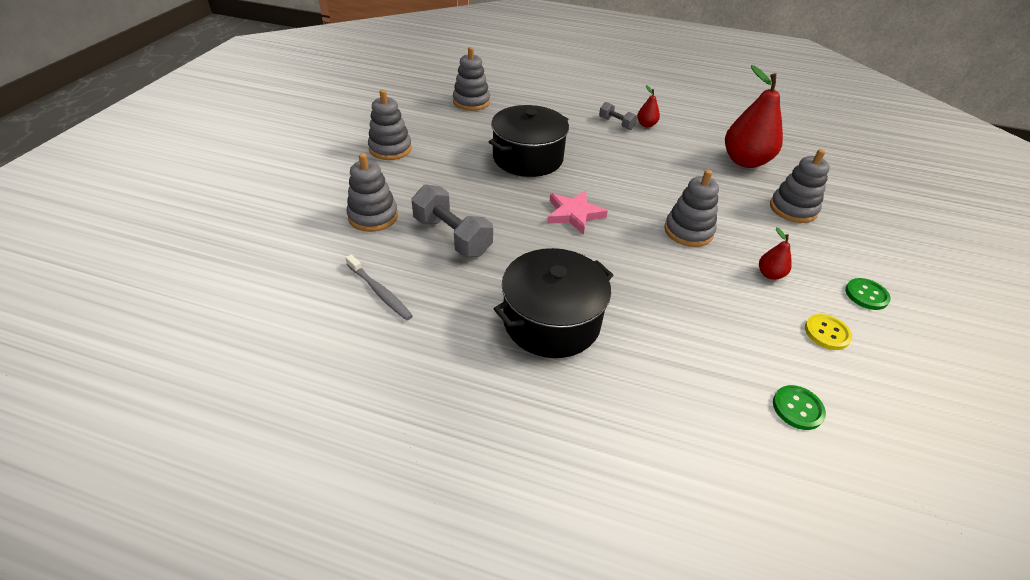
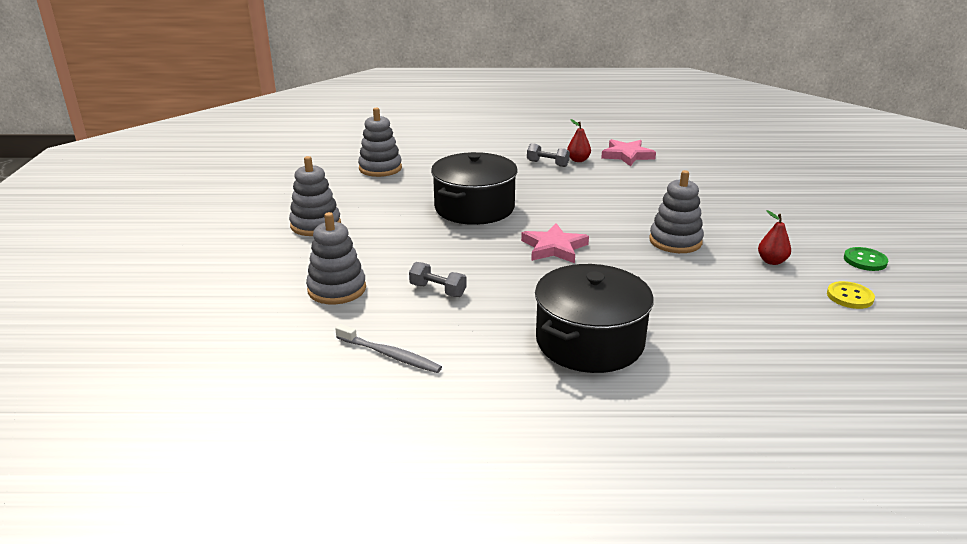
camera: 15 degrees left, 15 degrees down
grey dumbbell [411,184,493,257] -> grey dumbbell [409,262,467,297], size x0.55
red pear [725,65,783,168] -> none
grey stacking toy [770,149,830,223] -> none
green button [773,385,826,430] -> none
none -> pink star [601,139,656,166]

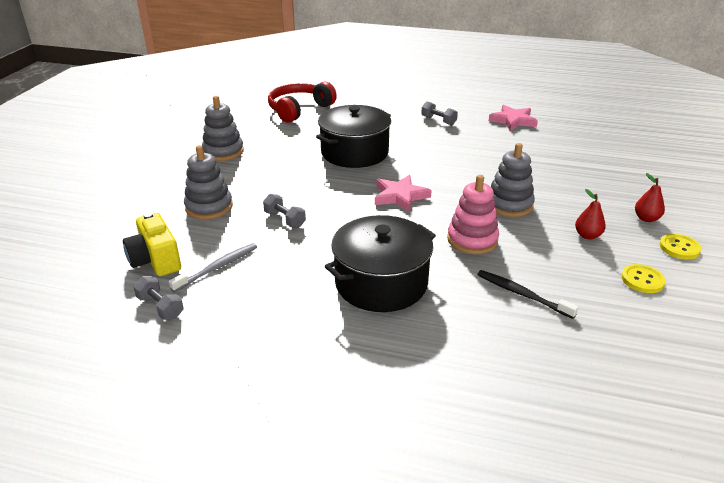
camera: 15 degrees right, 5 degrees up
grey toothbrush [335,324,442,373] -> grey toothbrush turned 90 degrees counterclockwise [169,243,257,292]
grey stacking toy [358,107,402,177] -> red headphones [268,82,337,123]
red pear [567,119,591,162] -> red pear moved to [635,173,665,222]
green button [844,247,888,271] -> yellow button [660,234,702,259]
none -> yellow camera [123,212,181,276]
none -> grey dumbbell [133,276,184,320]
none -> pink stacking toy [447,175,499,254]
none -> black toothbrush [477,270,578,319]

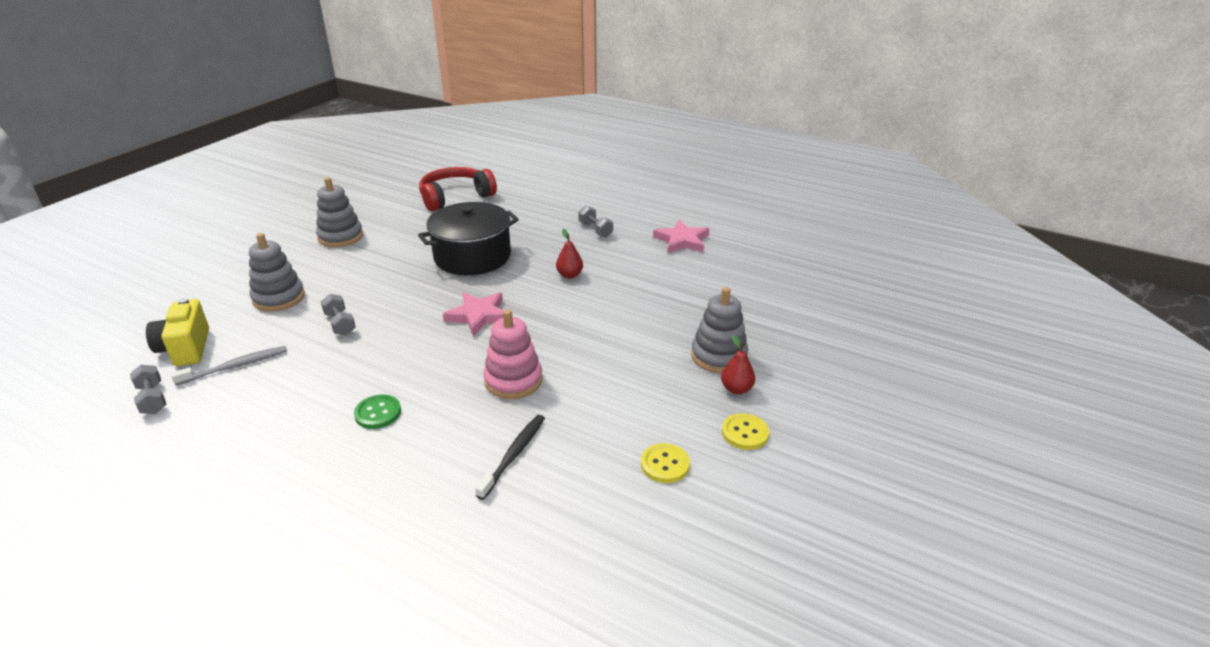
camera: 15 degrees right, 0 degrees up
black pot [325,215,436,312] -> green button [354,394,401,429]
black toothbrush [477,270,578,319] -> black toothbrush turned 60 degrees clockwise [475,415,545,500]
grey stacking toy [491,143,535,217] -> grey stacking toy moved to [691,287,748,373]
red pear [575,189,606,240] -> red pear moved to [556,229,583,278]

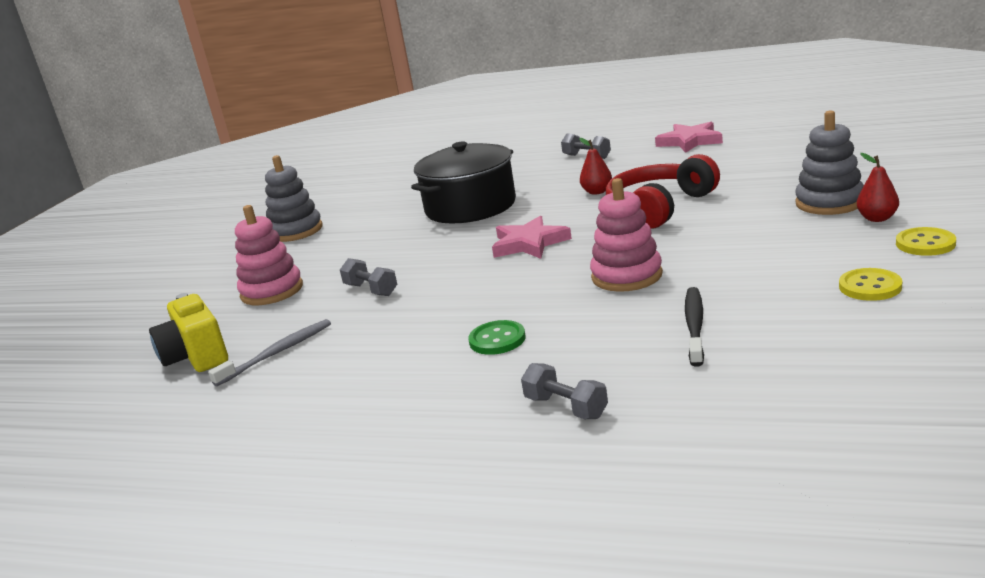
camera: 10 degrees left, 10 degrees down
grey dumbbell [130,365,167,414] -> grey dumbbell moved to [521,363,608,419]
grey stacking toy [249,233,305,312] -> pink stacking toy [235,205,303,305]
red headphones [419,167,497,211] -> red headphones moved to [606,154,720,228]

